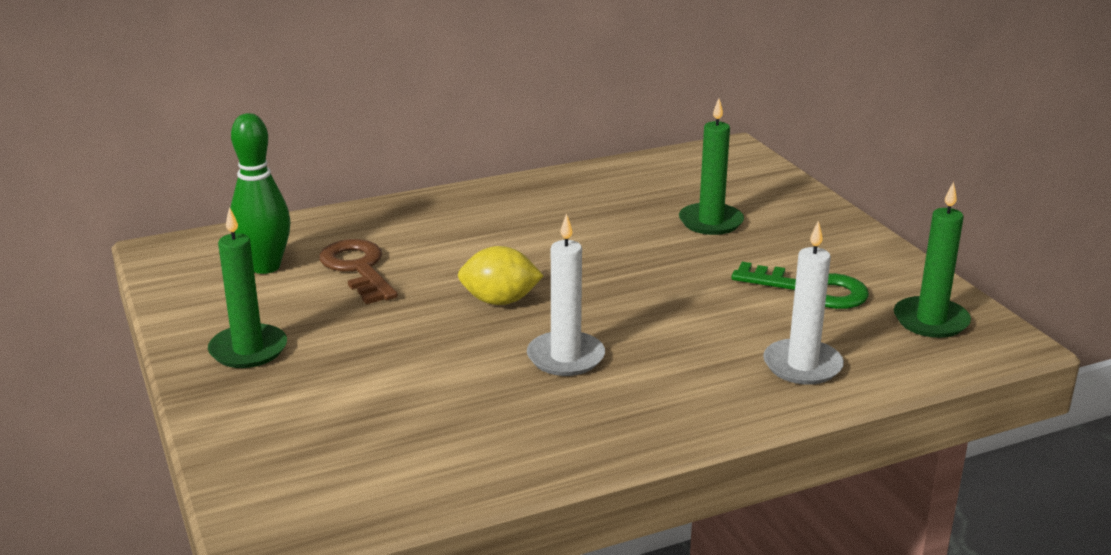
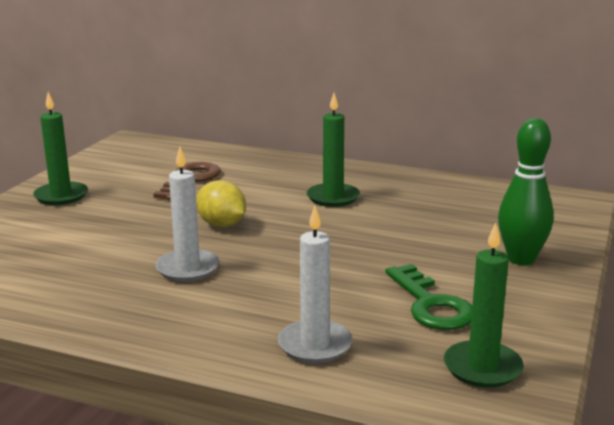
camera: 45 degrees right, 5 degrees down
green bowling pin [230,113,291,274] -> green bowling pin moved to [498,118,554,265]
green candle [679,98,744,235] -> green candle moved to [306,93,360,207]

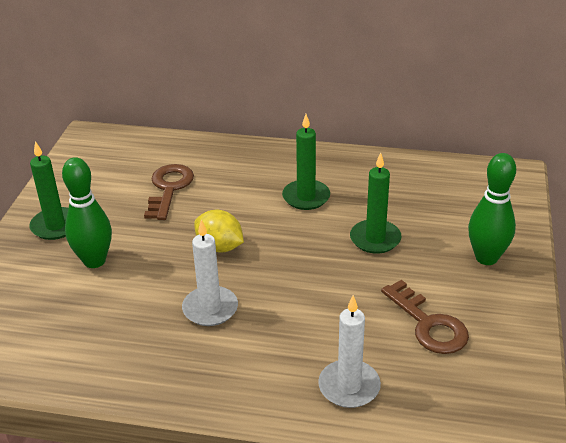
camera: 10 degrees left, 15 degrees up
green key [386,264,472,330] -> brown key [381,280,469,354]
green candle [444,222,523,387] -> green candle moved to [350,153,402,254]
none -> green bowling pin [62,157,112,268]

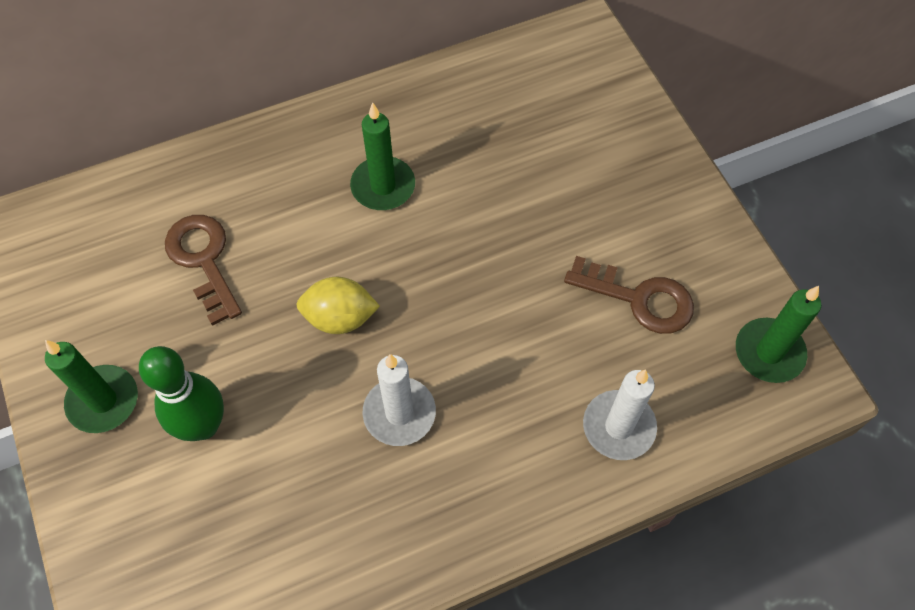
camera: 35 degrees left, 25 degrees up
green candle [350,153,402,254] -> green candle moved to [736,286,821,383]
green bowling pin [468,153,516,265] -> none

